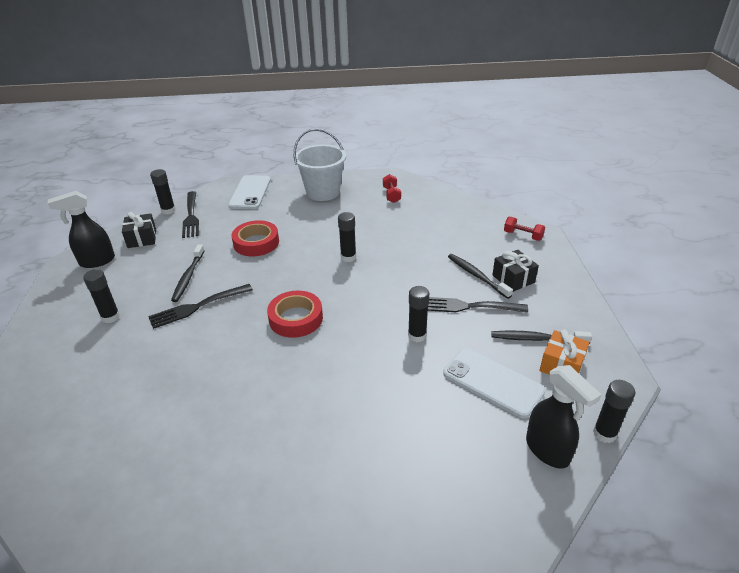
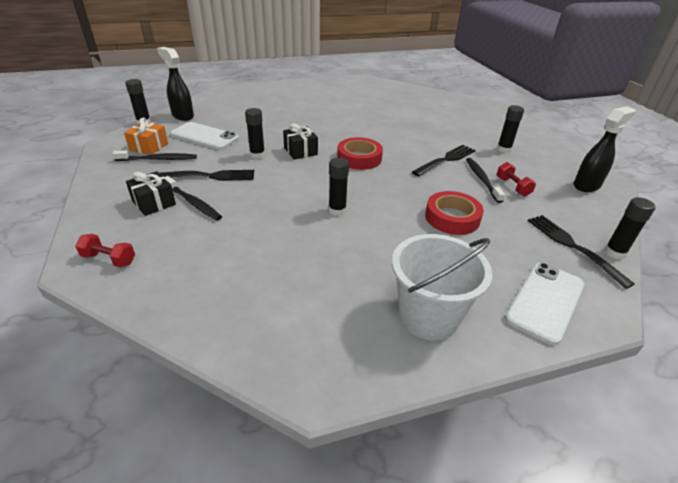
camera: 165 degrees right, 0 degrees up
black gift [122,212,156,248] -> black gift moved to [283,124,318,160]
white phone [228,175,271,209] -> white phone turned 45 degrees clockwise [505,263,584,345]
red dumbbell [383,174,401,203] -> red dumbbell moved to [497,162,536,197]

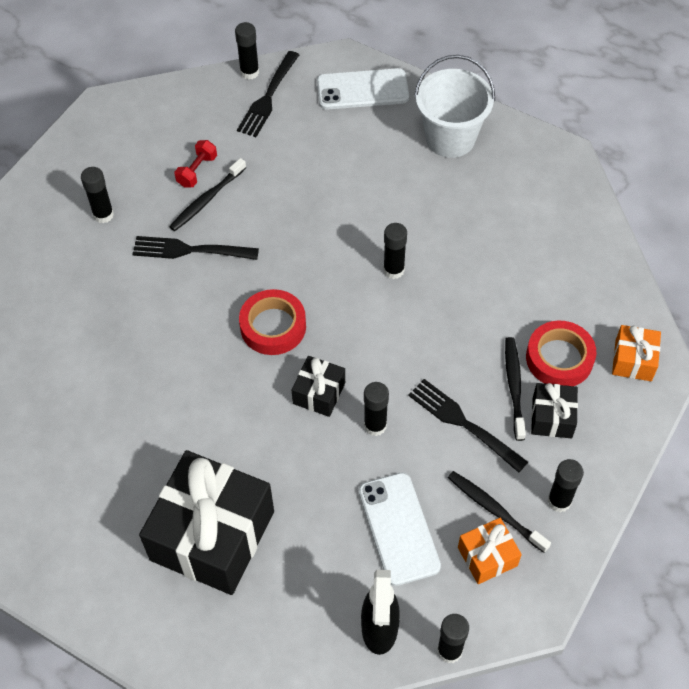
camera: 130 degrees left, 20 degrees up
red dumbbell [75,234,135,267] -> orange gift [612,325,661,381]
red tape [425,191,484,235] -> red tape moved to [526,321,597,386]
black spray bottle [574,106,636,192] -> none
none -> black gift [139,450,274,595]
none -> black glue stick [547,459,584,512]

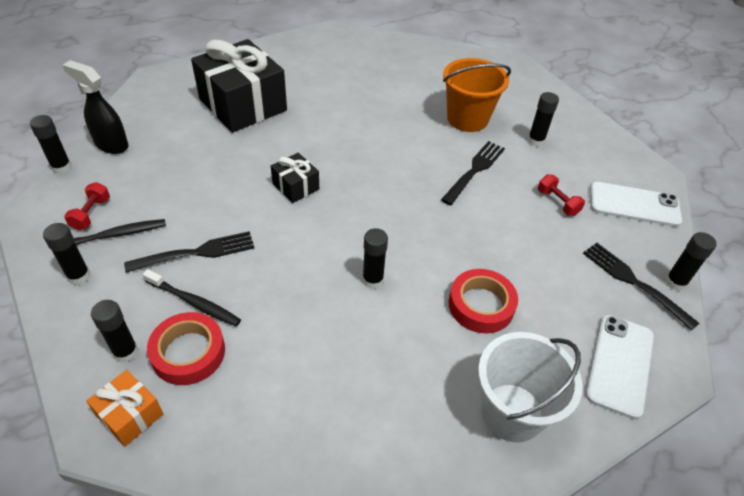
camera: 115 degrees right, 10 degrees down
black toothbrush [169,158,246,231] -> none
red tape [239,289,306,355] -> red tape moved to [449,269,518,333]
white phone [359,472,441,586] -> white phone moved to [590,182,682,227]
black glue stick [364,382,389,436] -> black glue stick moved to [91,300,138,363]
orange gift [458,518,522,584] -> red dumbbell [64,182,110,230]
black gift [531,383,578,438] -> none
none -> orange bucket [443,58,511,132]

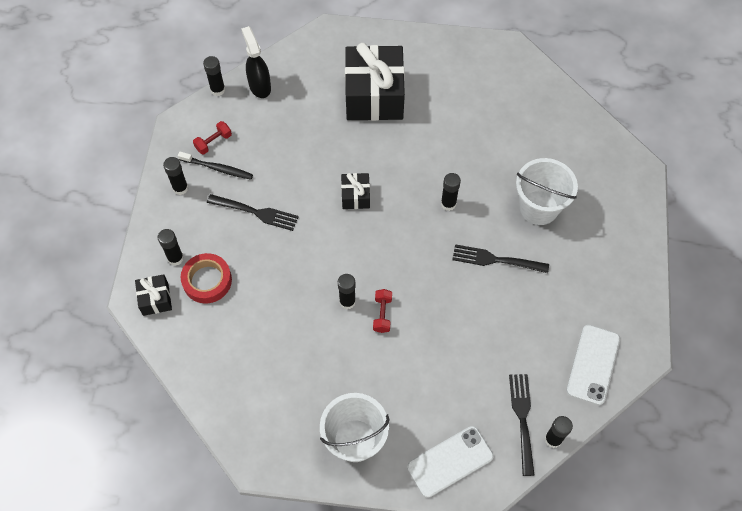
camera: 40 degrees right, 15 degrees up
orange gift [86,370,163,446] -> black gift [135,274,172,316]
black toothbrush [143,269,241,327] -> none
black fork [441,141,505,205] -> black fork turned 150 degrees counterclockwise [452,244,549,273]
orange bucket [443,58,511,132] -> white bucket [516,158,578,225]
red tape [449,269,518,333] -> none
black glue stick [528,92,559,147] -> black glue stick moved to [441,173,461,211]
red dumbbell [538,174,585,216] -> red dumbbell moved to [373,289,392,333]
white phone [590,182,682,227] -> white phone turned 60 degrees clockwise [566,325,620,405]

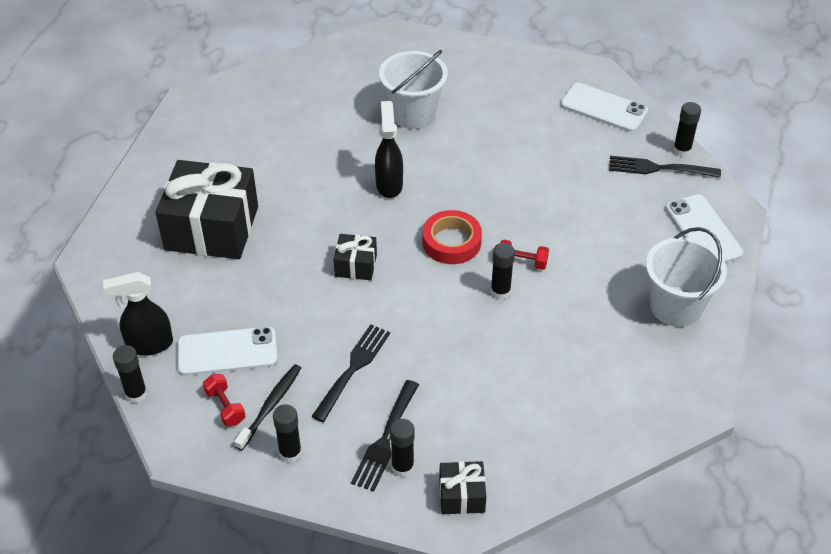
camera: 80 degrees left, 15 degrees down
red tape [181,253,232,303] -> red tape moved to [423,210,482,264]
black glue stick [441,173,461,211] -> black spray bottle [375,101,403,198]
black fork [452,244,549,273] -> black fork moved to [351,380,419,492]
none -> white phone [177,326,278,376]

